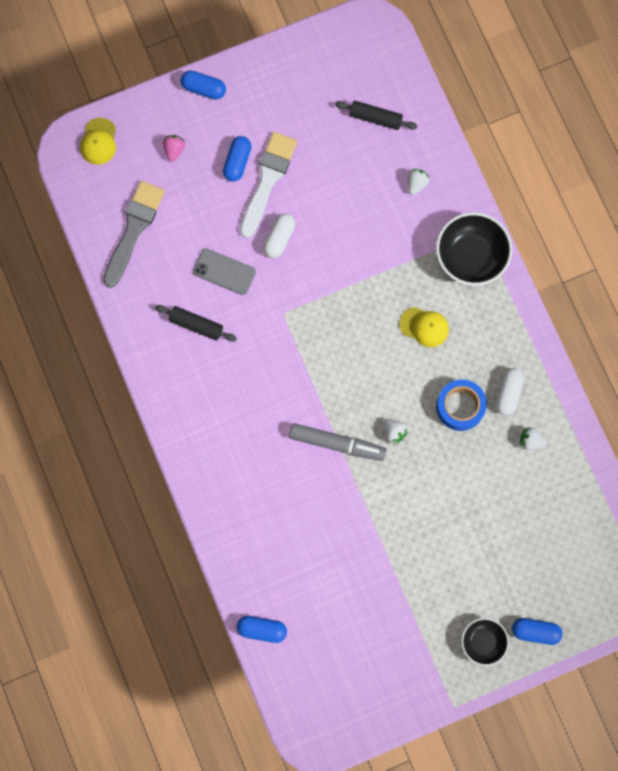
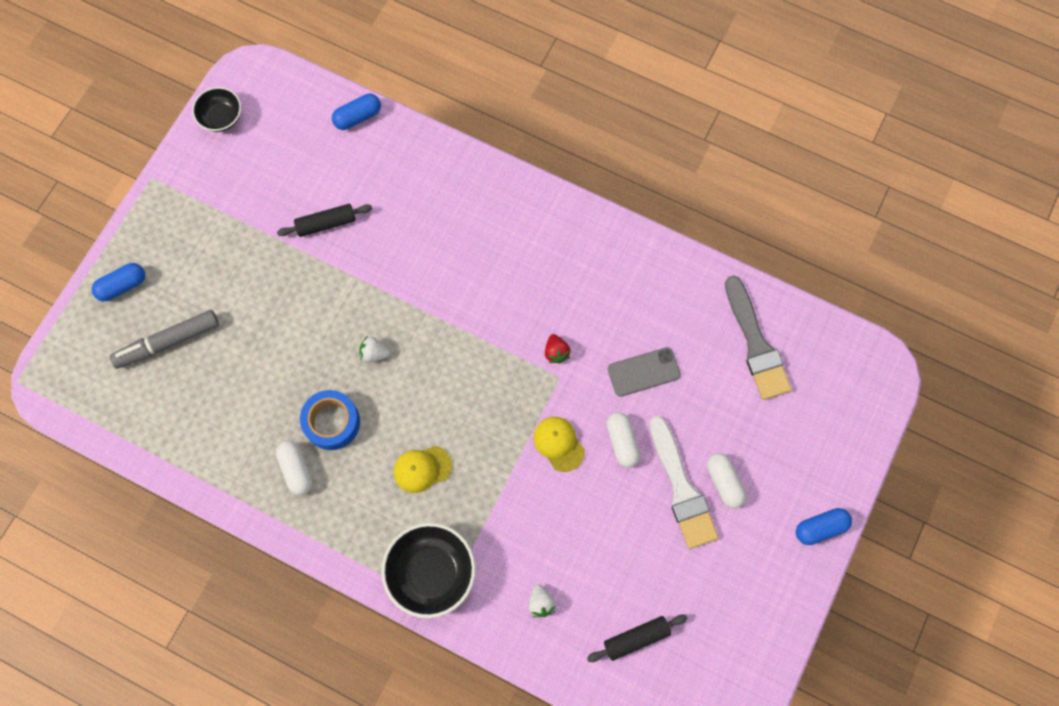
camera: 140 degrees right, 5 degrees down
yellow cap [80,118,116,165] -> yellow cap moved to [533,417,585,472]
black rolling pin [155,305,237,342] -> black rolling pin moved to [277,204,372,237]
pink strawberry [163,135,185,161] -> none
blue capsule [223,136,251,181] -> white capsule [707,453,747,508]
grey marker [289,423,386,461] -> grey marker moved to [109,310,219,369]
black bowl [461,618,509,666] -> black bowl moved to [192,87,241,132]
white strawberry [520,427,547,450] -> none
none -> red strawberry [545,334,571,364]

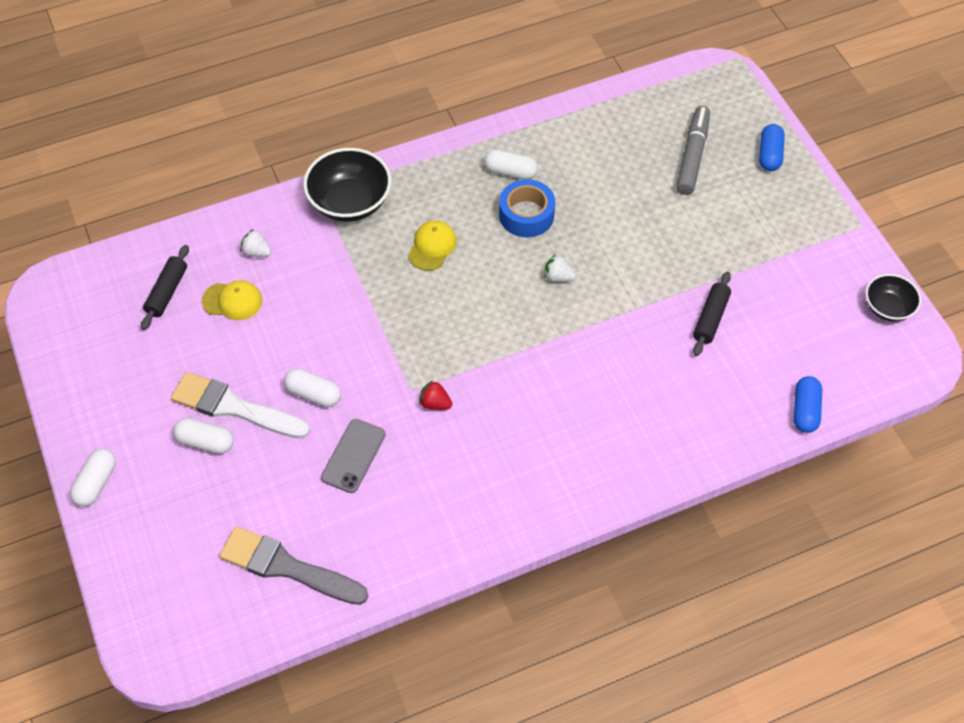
camera: 130 degrees right, 15 degrees down
white strawberry [359,336,390,362] -> white strawberry turned 120 degrees counterclockwise [544,254,576,282]
yellow cap [533,417,585,472] -> yellow cap moved to [202,280,262,320]
blue capsule [796,508,852,545] -> white capsule [70,448,116,507]

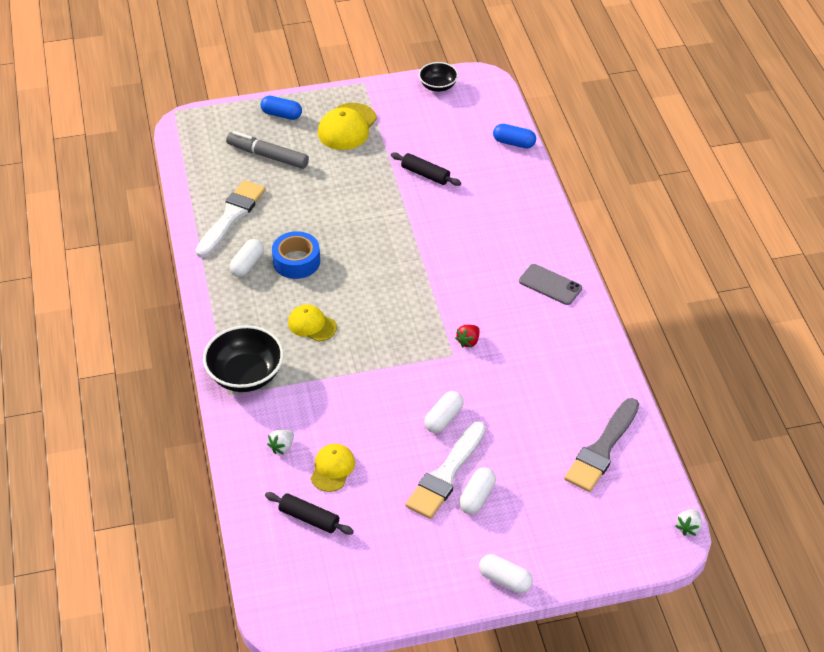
camera: 80 degrees left, 10 degrees down
grey phone [321,419,386,493] -> grey phone moved to [519,264,582,305]
white strawberry [544,254,576,282] -> white strawberry moved to [675,509,702,536]
none -> white brush [196,180,266,258]
none -> yellow cap [318,103,377,150]

